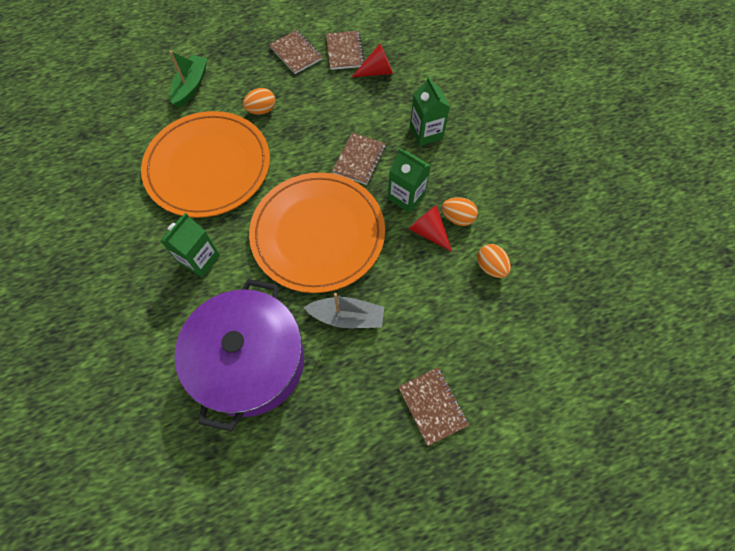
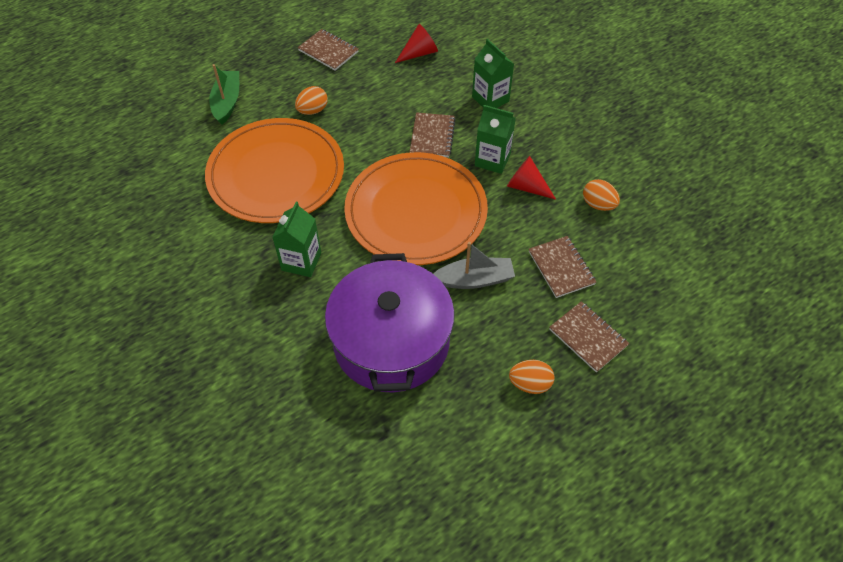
camera: 15 degrees left, 10 degrees down
brown notebook [326,31,364,70] -> brown notebook moved to [529,236,596,298]
orange egg [441,197,478,226] -> orange egg moved to [509,360,554,394]

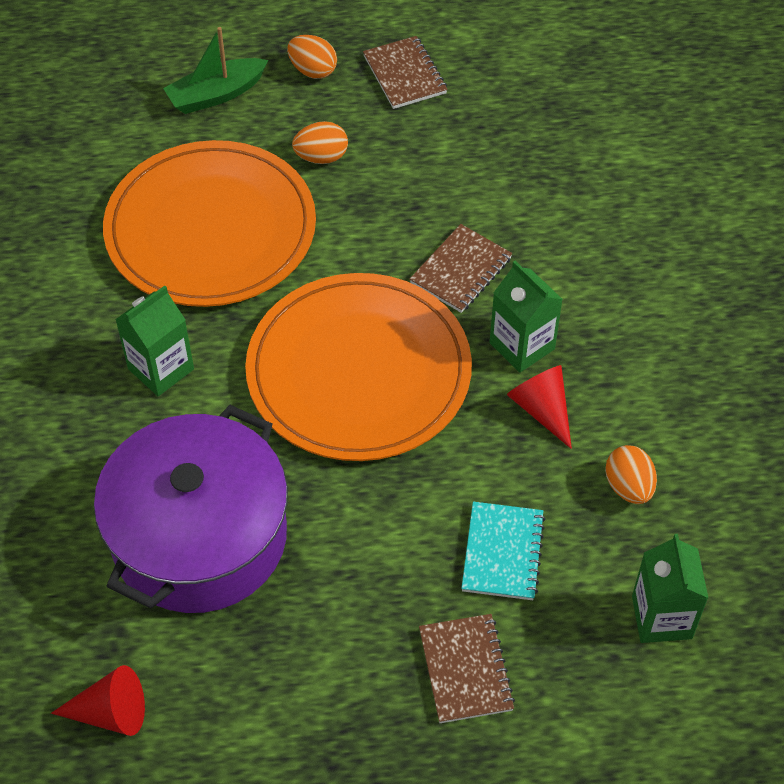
camera: 30 degrees right, 0 degrees up
green boat [209,64,239,125] -> green boat turned 150 degrees counterclockwise [163,27,268,114]
red cone [395,24,438,63] -> red cone moved to [51,665,145,736]
grey boat [434,242,515,289] -> none
green carton [472,39,514,108] -> green carton moved to [632,534,708,643]
orange egg [509,360,554,394] -> orange egg moved to [287,35,337,79]
brown notebook [529,236,596,298] -> turquoise notebook [461,501,545,600]

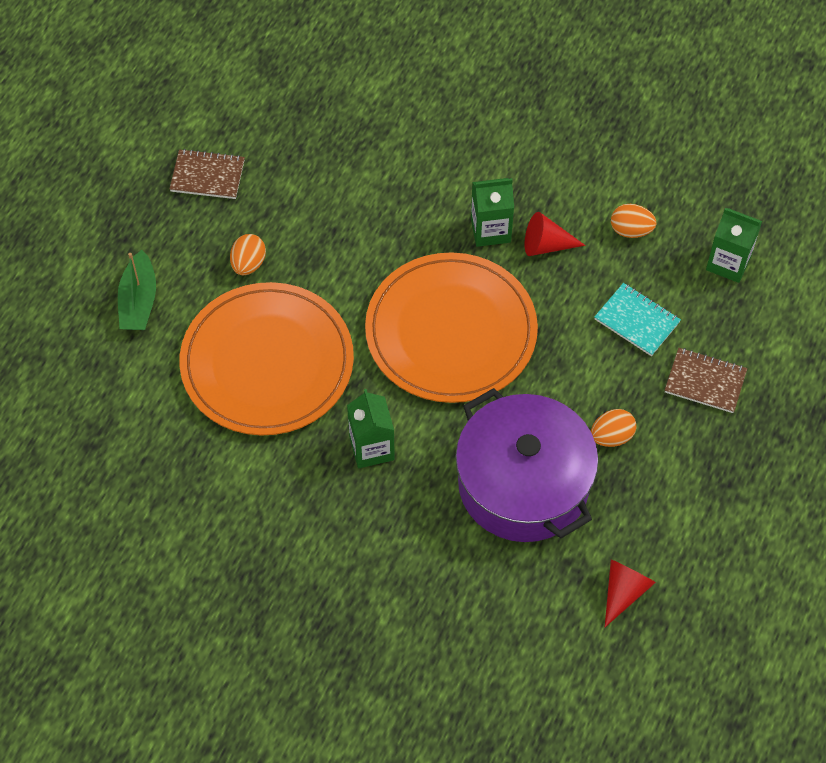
camera: 60 degrees left, 5 degrees up
orange egg [287,35,337,79] -> orange egg moved to [591,409,637,447]
brown notebook [409,224,512,313] -> none

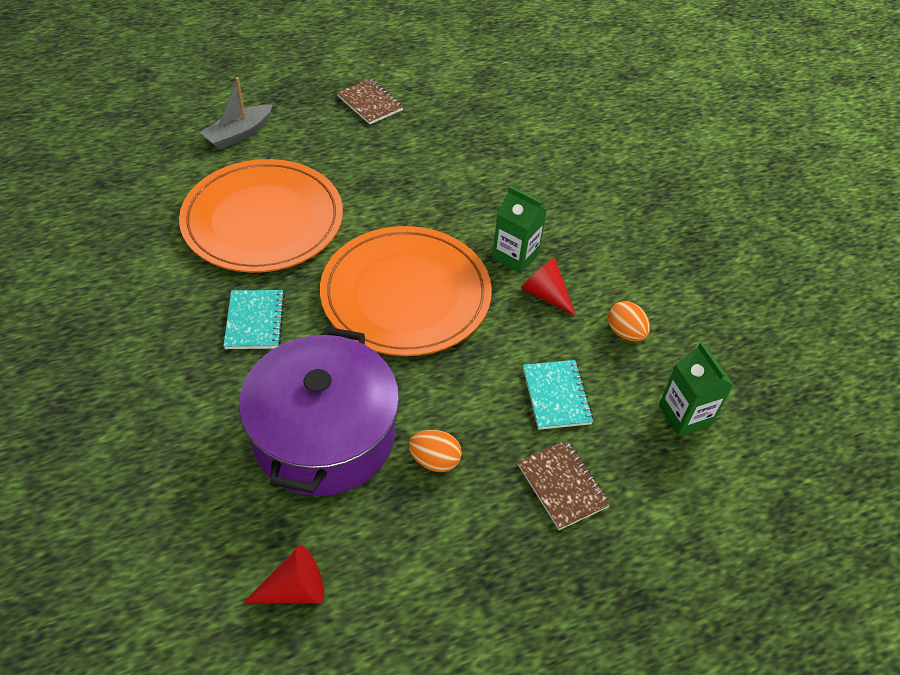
camera: 40 degrees right, 10 degrees down
green boat [118,250,156,330] -> grey boat [200,77,272,150]
orange egg [230,234,266,275] -> none
green carton [347,389,395,468] -> turquoise notebook [224,290,285,349]

